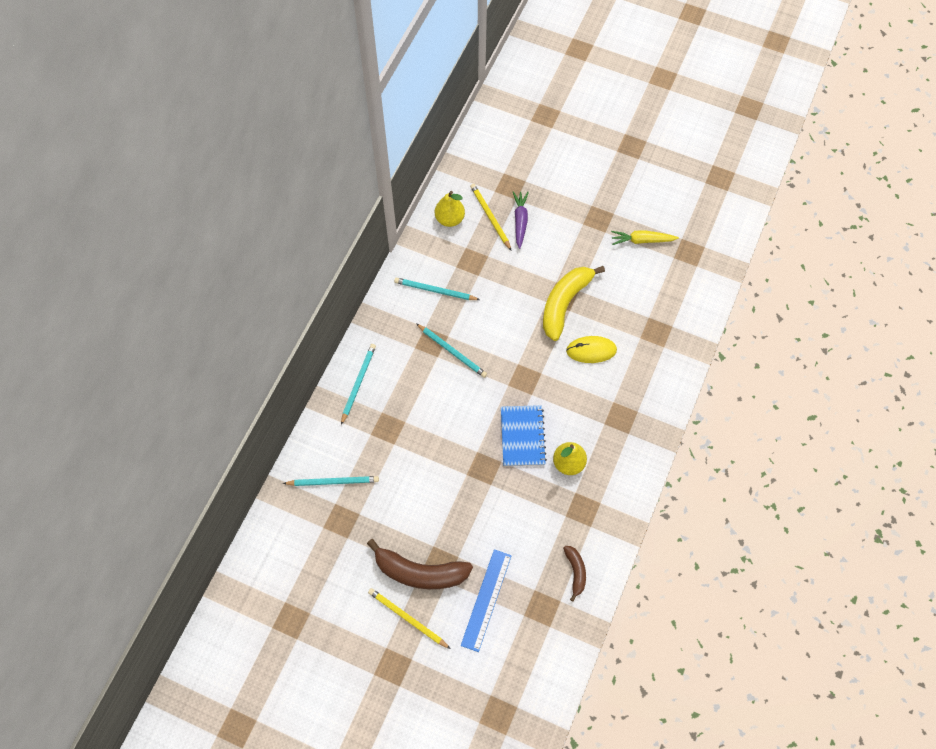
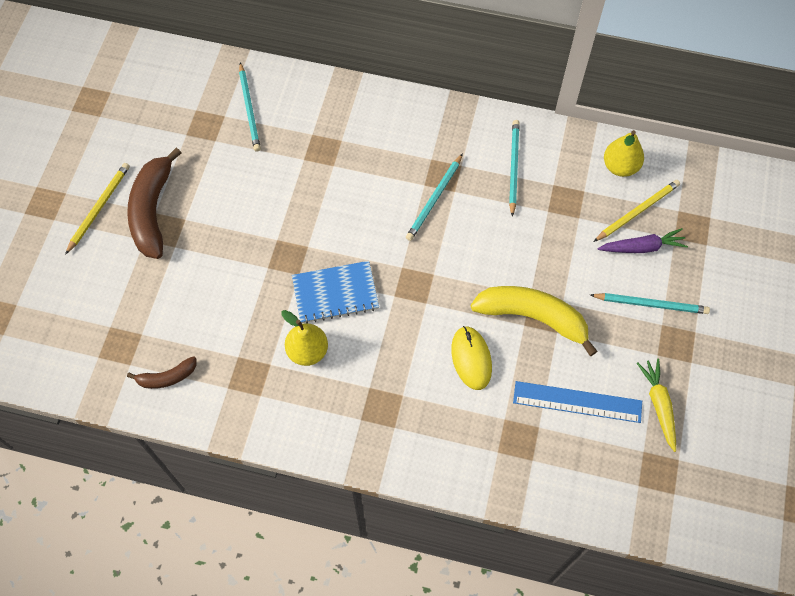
camera: 80 degrees right, 0 degrees up
turquoise pencil [341,344,376,425] -> turquoise pencil moved to [590,293,710,314]
blue ruler [461,549,512,652] -> blue ruler moved to [513,381,642,423]

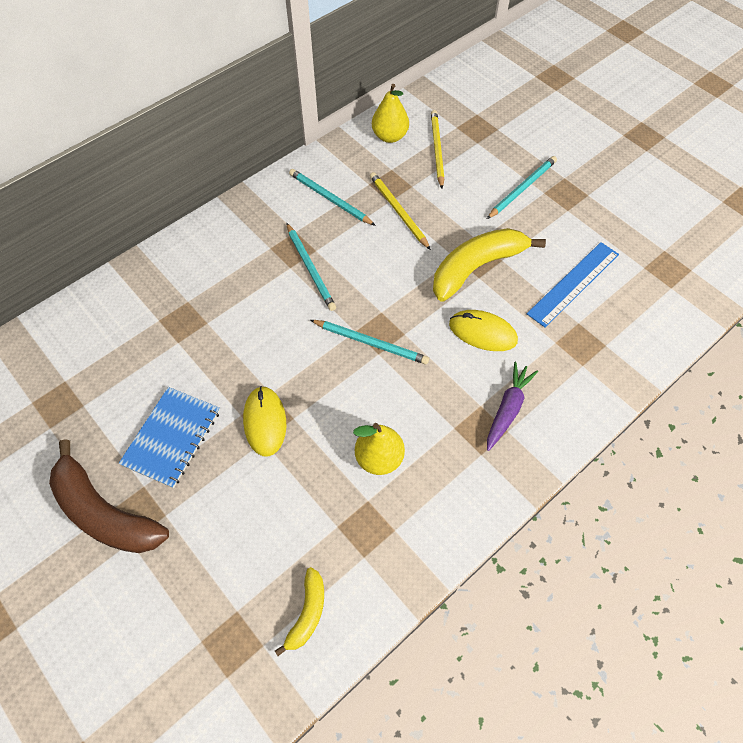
camera: 55 degrees left, 5 degrees down
yellow pencil [65,163,130,255] -> yellow pencil moved to [370,172,431,250]
brown banana [127,356,196,389] -> yellow banana [275,567,324,656]
turquoise pencil [239,62,261,152] -> turquoise pencil moved to [311,320,429,365]
blue notebook [292,261,379,323] -> blue notebook moved to [119,387,220,488]
purple carrot [597,228,688,253] -> purple carrot moved to [487,362,538,451]
yellow carrot [637,359,676,452] -> none
none -> yellow mouse [243,386,286,457]

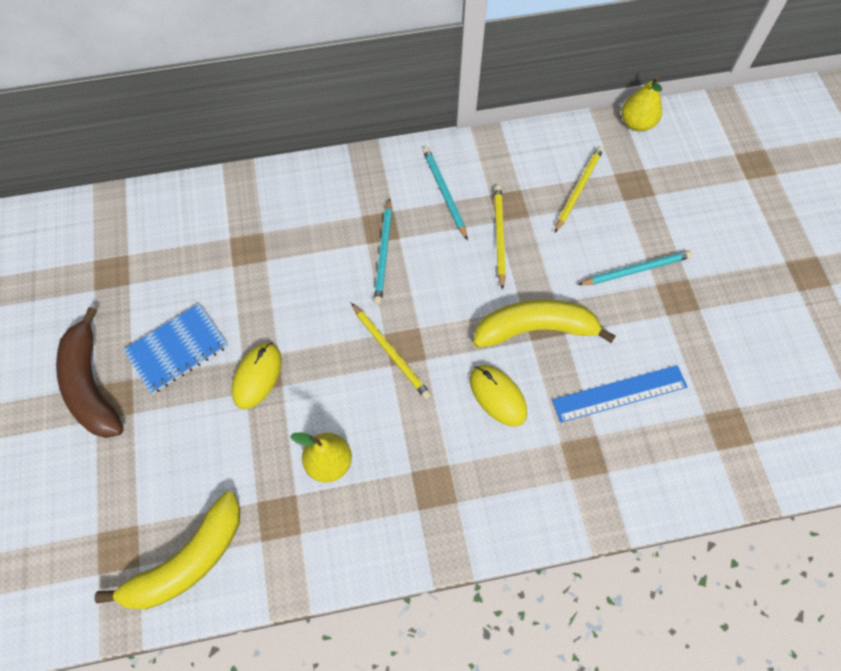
camera: 30 degrees right, 5 degrees up
yellow banana [275,567,324,656] -> yellow banana [94,491,240,609], size x1.92
turquoise pencil [311,320,429,365] -> yellow pencil [351,303,431,399]
yellow pear [372,84,409,143] -> yellow pear moved to [621,76,662,132]
purple carrot [487,362,538,451] -> none

